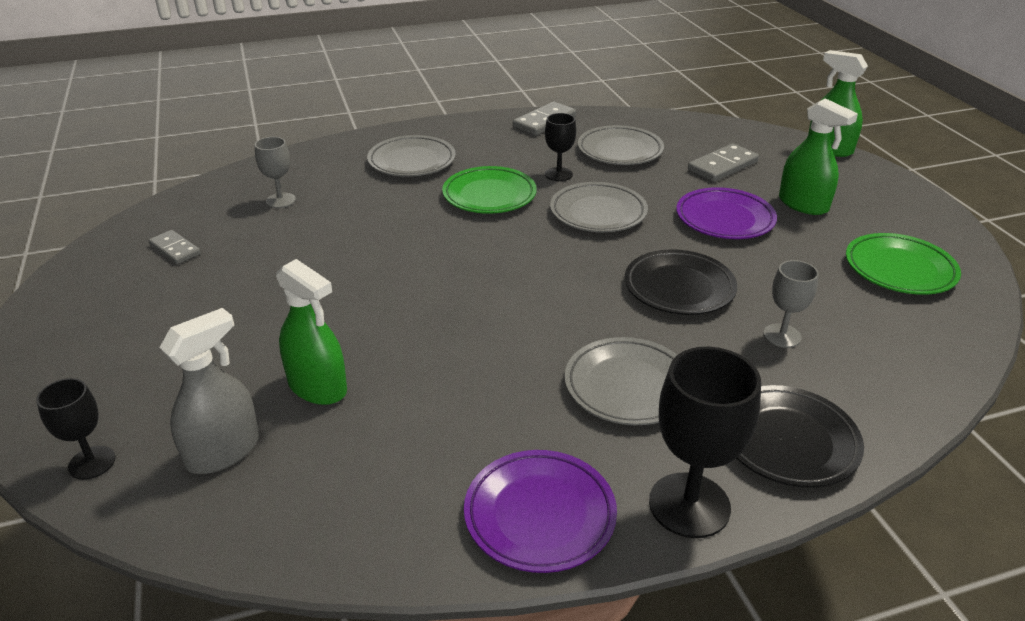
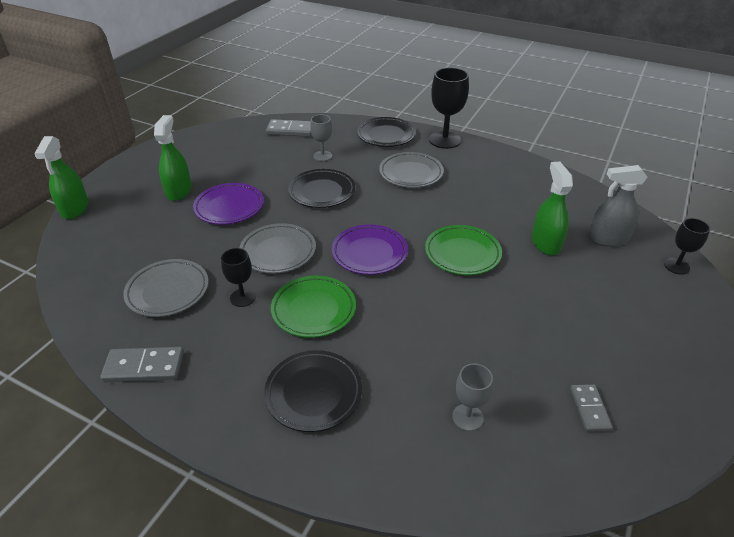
camera: 135 degrees left, 5 degrees up
grey plate [367,135,456,177] -> black plate [264,350,362,432]
purple plate [464,450,617,573] -> purple plate moved to [332,224,408,275]
grey domino [688,143,759,182] -> grey domino moved to [266,119,312,137]
green plate [846,233,961,295] -> green plate moved to [425,225,502,275]

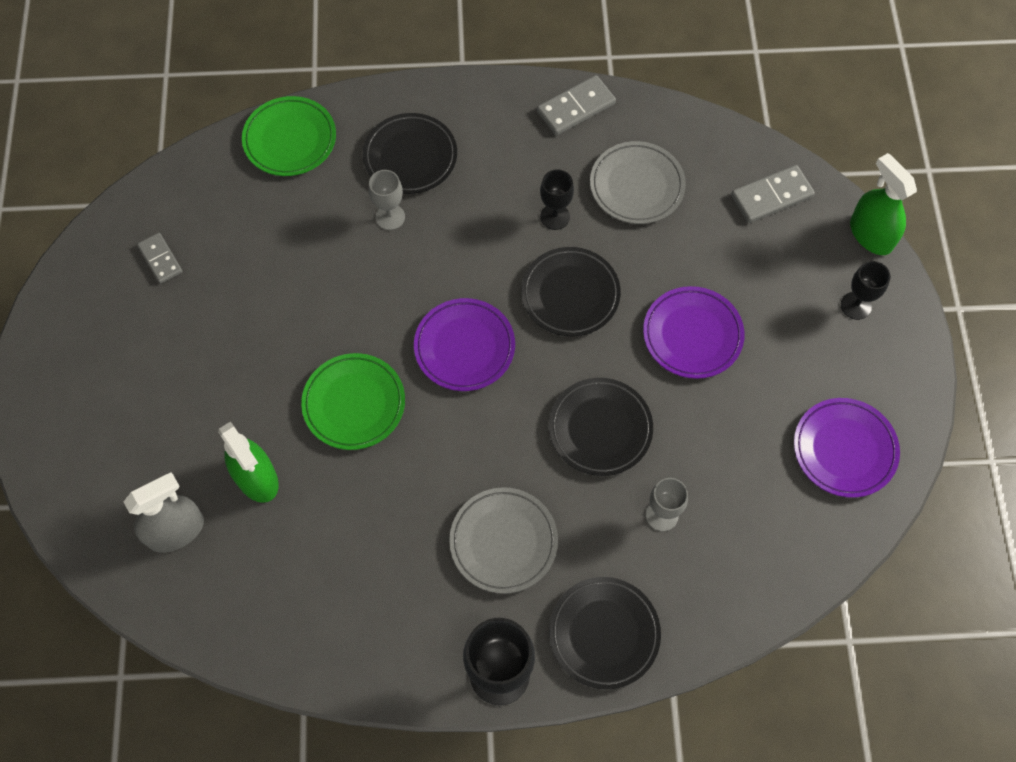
camera: 150 degrees right, 25 degrees up
green spray bottle [154,115,192,201] -> none
grey plate [239,223,316,274] -> black plate [521,247,621,336]
grey domino [266,119,312,137] -> grey domino moved to [731,165,815,223]
green plate [271,276,356,338] -> green plate moved to [242,96,336,176]
grey goblet [452,363,493,431] -> grey goblet moved to [369,170,405,230]
black goblet [664,218,710,275] -> black goblet moved to [841,261,891,320]
none -> purple plate [794,398,900,498]

